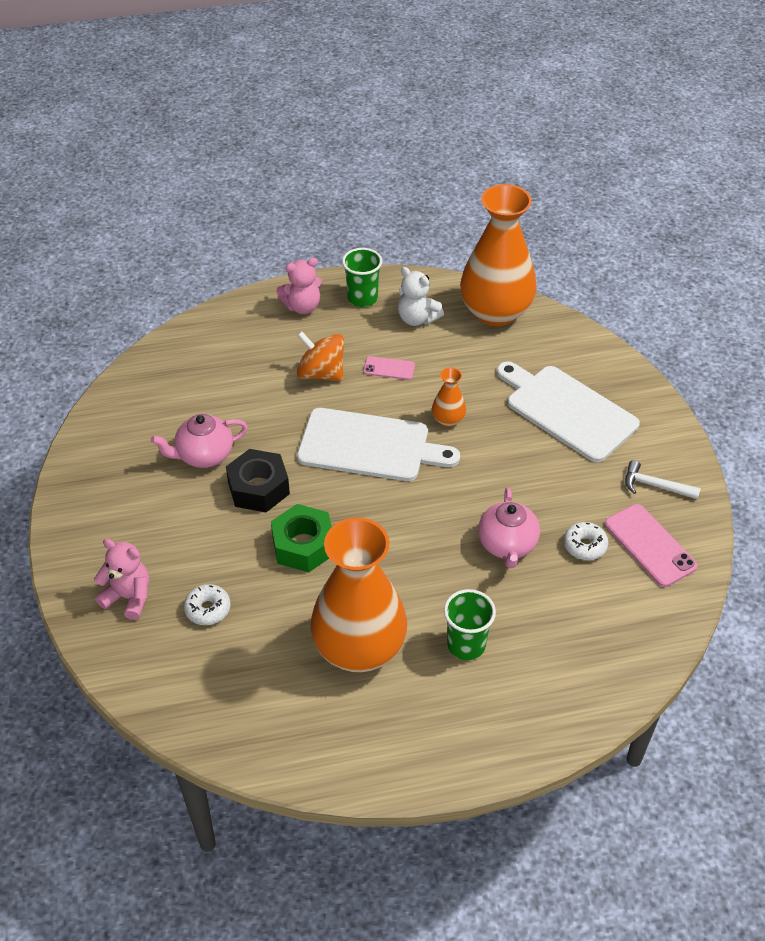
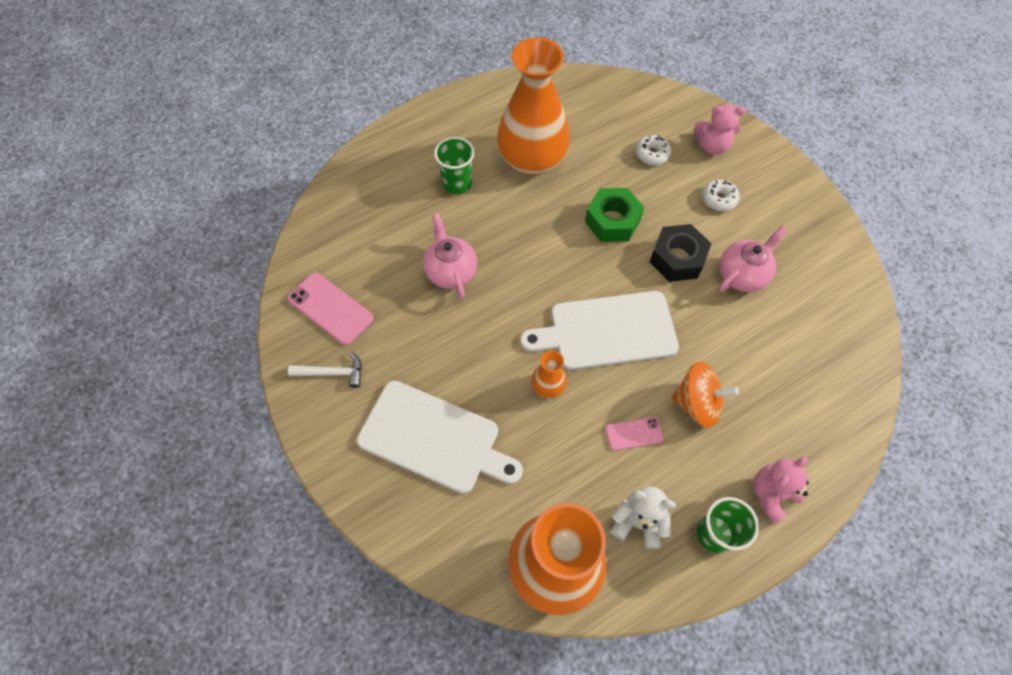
camera: 160 degrees right, 15 degrees up
white donut [564,522,609,560] -> white donut moved to [702,179,740,211]

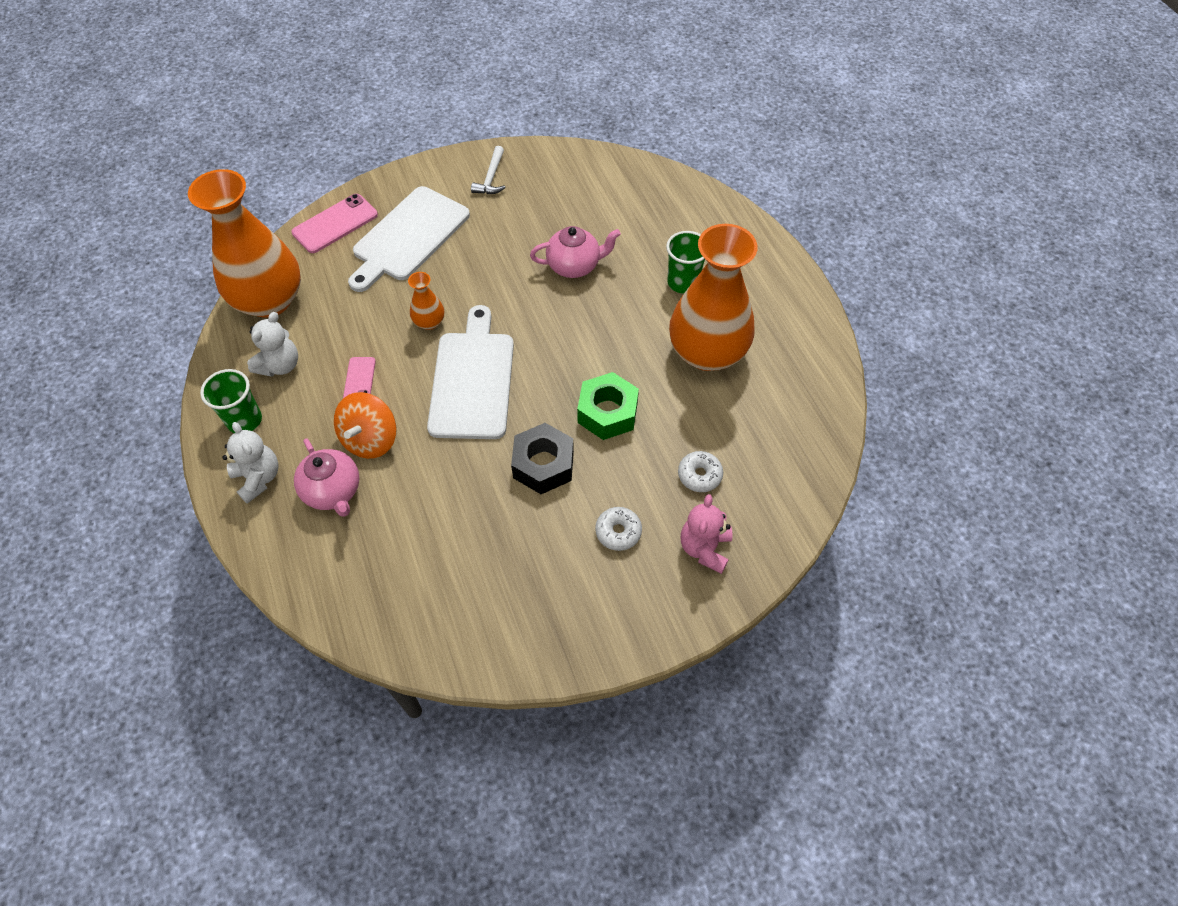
camera: 100 degrees right, 5 degrees down
pink phone [288,272,374,345] -> pink phone moved to [291,194,378,253]
pink teapot [719,226,787,292] -> pink teapot moved to [294,438,359,517]
pink teddy bear [753,456,809,525] -> white teddy bear [222,422,279,504]

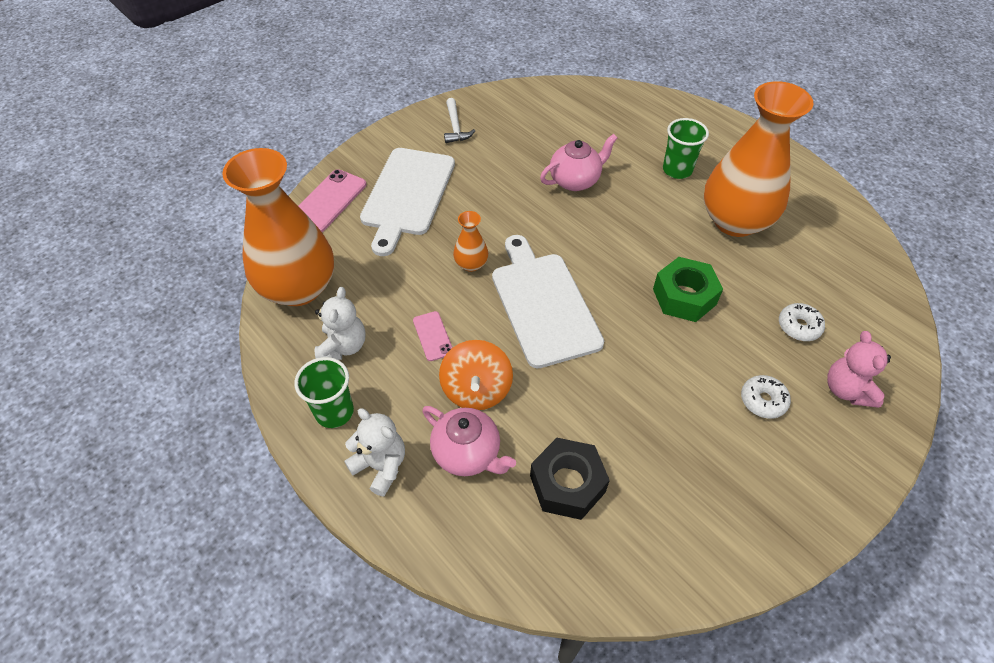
camera: 20 degrees left, 5 degrees down
black nut [511,423,574,494] -> black nut moved to [530,438,610,520]

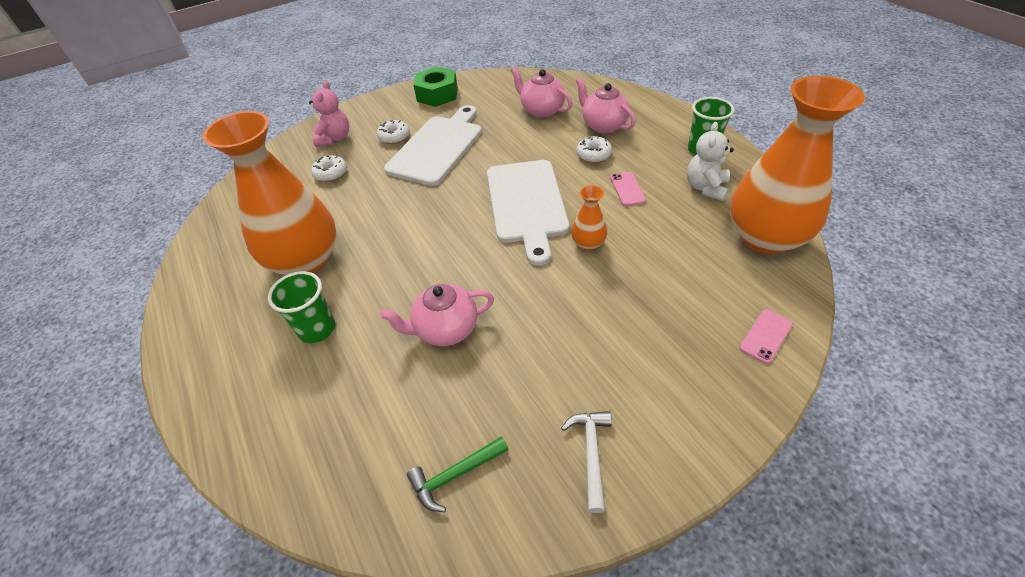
camera: 165 degrees left, 5 degrees down
pink phone [298,169,366,232] -> pink phone [739,309,793,364], size x0.59
white teddy bear [344,408,405,497] -> none
white cutting board [360,148,455,256] -> white cutting board moved to [384,105,482,186]
orange spinning top [439,340,513,410] -> white donut [576,136,612,163]
black nut [530,438,610,520] -> pink teapot [510,67,572,118]
green nut [653,257,723,322] -> green nut moved to [413,67,458,107]
none -> green hammer [407,436,509,512]

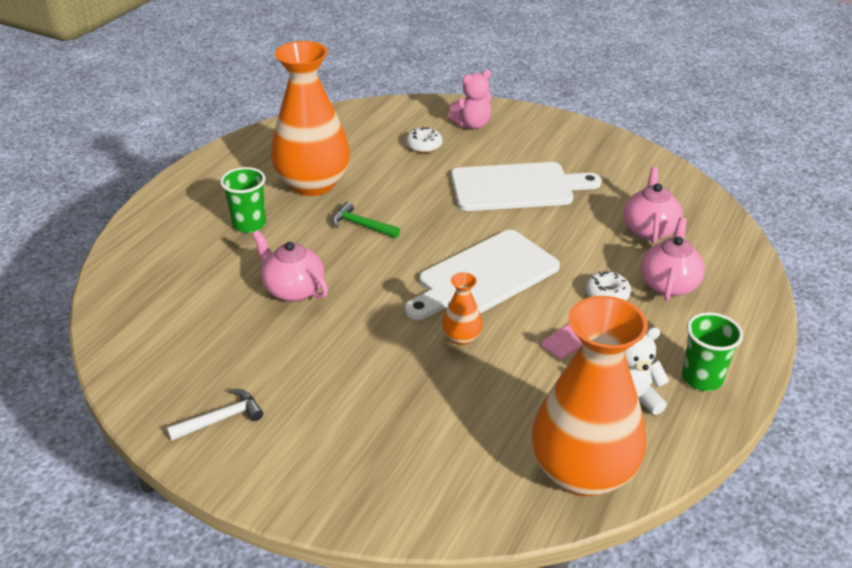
camera: 55 degrees right, 10 degrees down
white donut [377,120,410,144] -> none
green hammer [407,436,509,512] -> green hammer moved to [332,202,400,238]
green nut [413,67,458,107] -> none
pink phone [739,309,793,364] -> none

